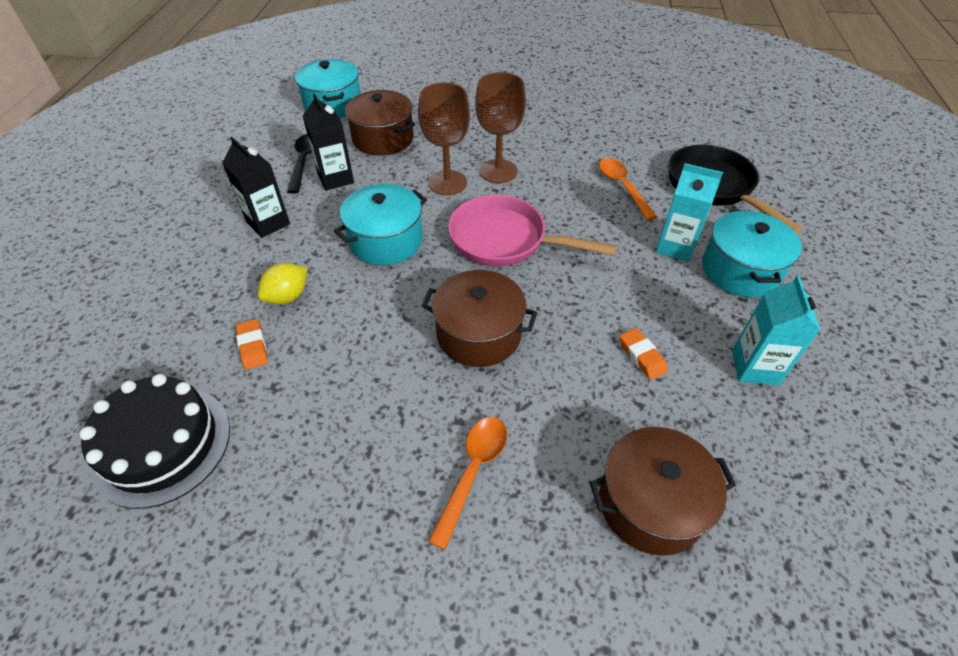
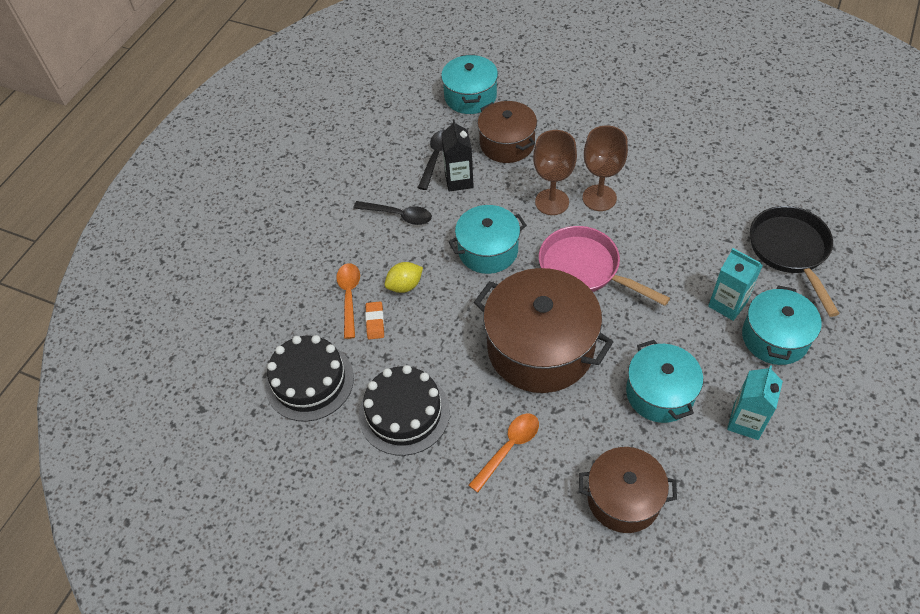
camera: 20 degrees right, 5 degrees up
black carton [222,137,290,238] -> black spoon [353,201,432,225]
brown pot [421,270,537,367] -> brown pot [474,268,613,393], size x1.63
orange spoon [599,158,657,220] -> orange spoon moved to [336,263,360,339]
orange eraser [619,328,668,380] -> turquoise pot [626,340,703,423]
none -> black cake [359,365,450,456]

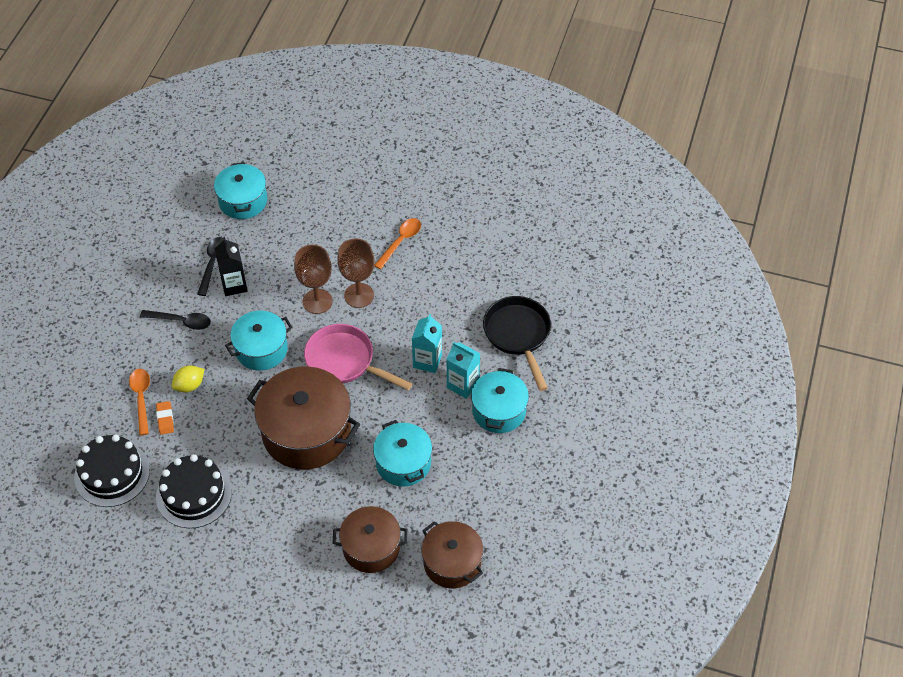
camera: 10 degrees left, 0 degrees up
orange spoon [469,413,539,492] -> orange spoon moved to [374,218,421,270]
brown pot [478,101,537,163] -> brown pot moved to [422,521,483,589]
turquoise carton [727,365,783,440] -> turquoise carton moved to [412,314,442,373]

